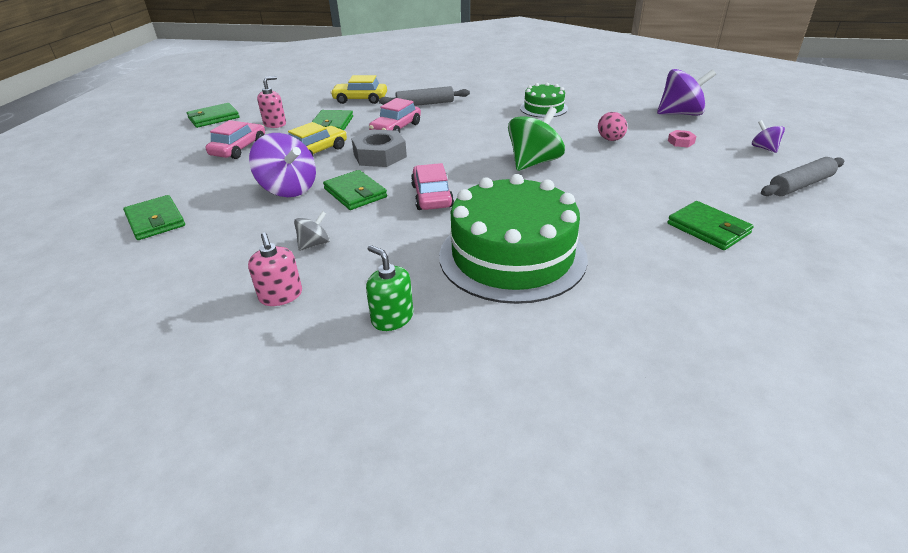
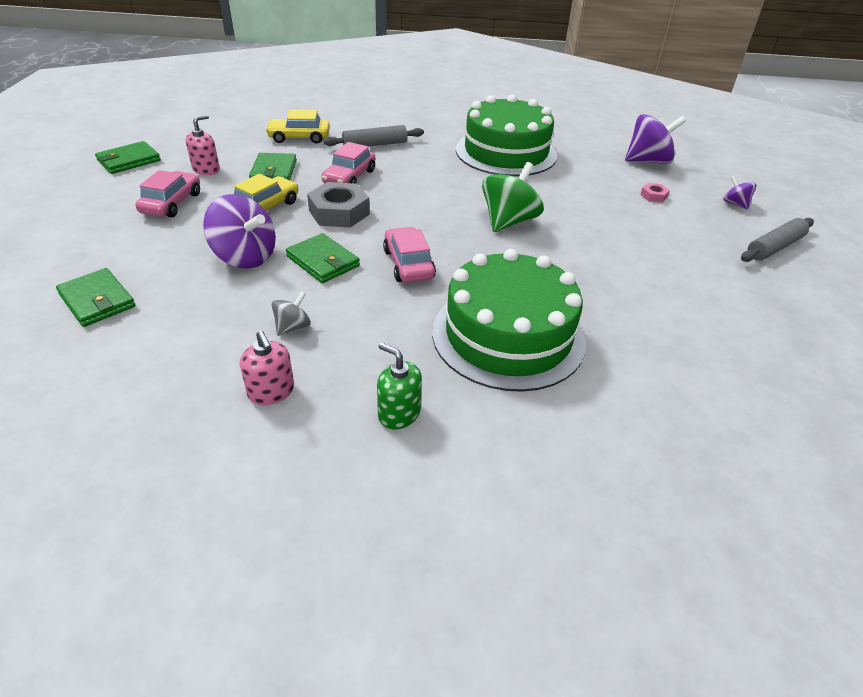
camera: 10 degrees left, 5 degrees up
green cake [520,82,568,118] -> green cake [456,95,557,176], size x1.98
pink egg [598,112,627,141] -> none
green wallet [667,201,754,250] -> none

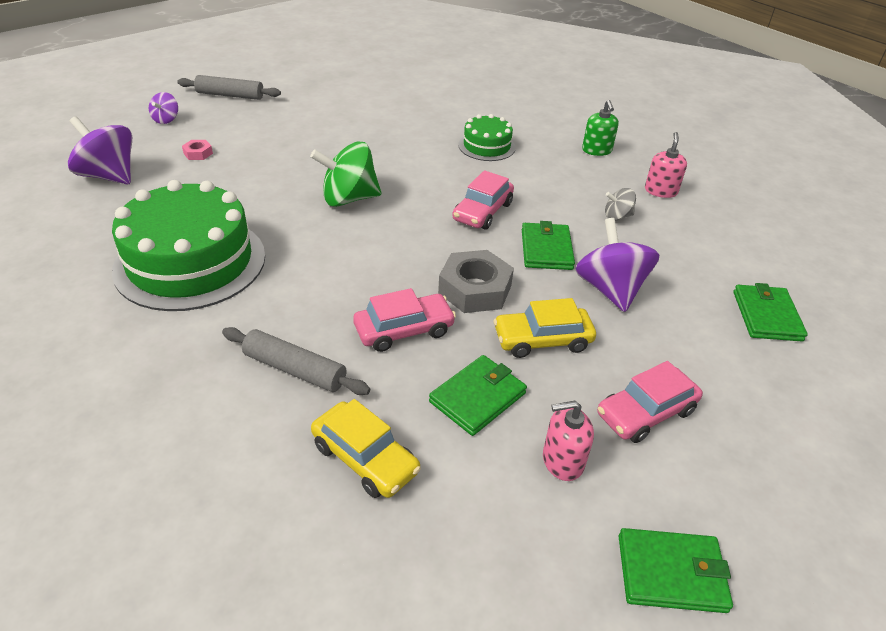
camera: 135 degrees left, 0 degrees up
green cake [432,249,586,392] -> green cake [458,114,516,161], size x0.51

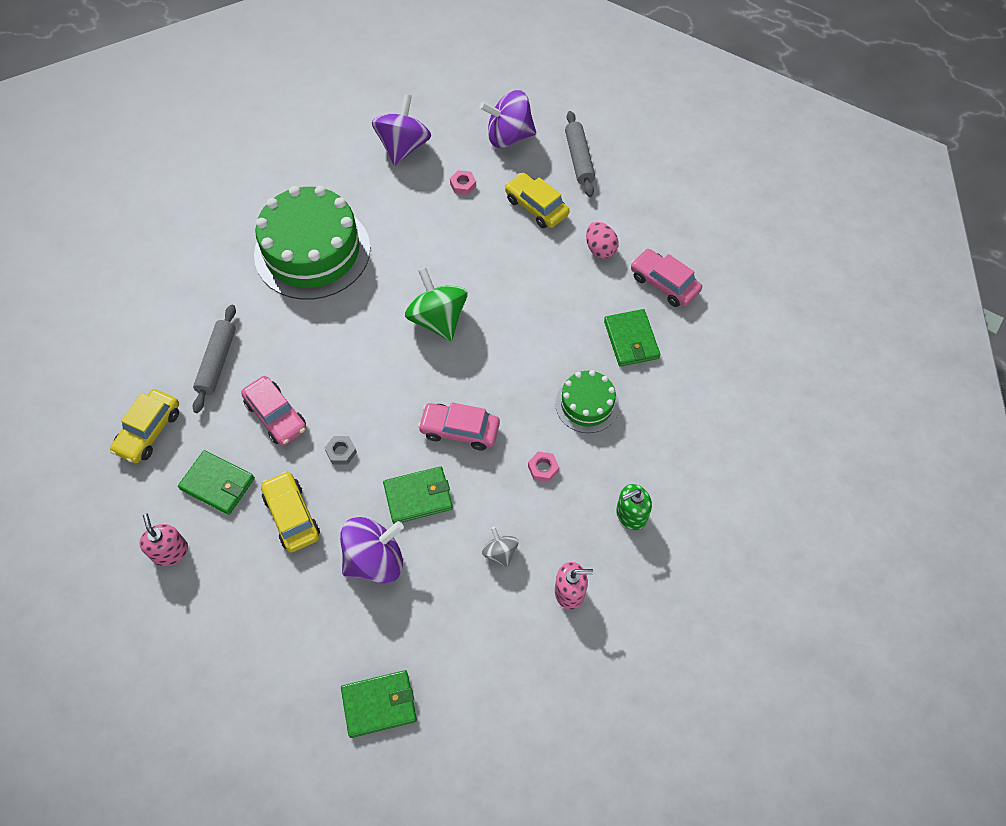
camera: 75 degrees right, 20 degrees up
purple spinning top [149,92,178,124] -> purple spinning top [480,90,536,148], size x1.96
grey nut [438,250,514,313] -> grey nut [325,436,357,465], size x0.47
pink car [597,361,703,443] -> pink car moved to [631,249,702,307]
green wallet [619,528,733,613] -> green wallet moved to [604,309,660,367]
none -> yellow car [505,173,570,228]
none -> pink nut [528,451,559,482]
none -> pink egg [586,222,619,259]

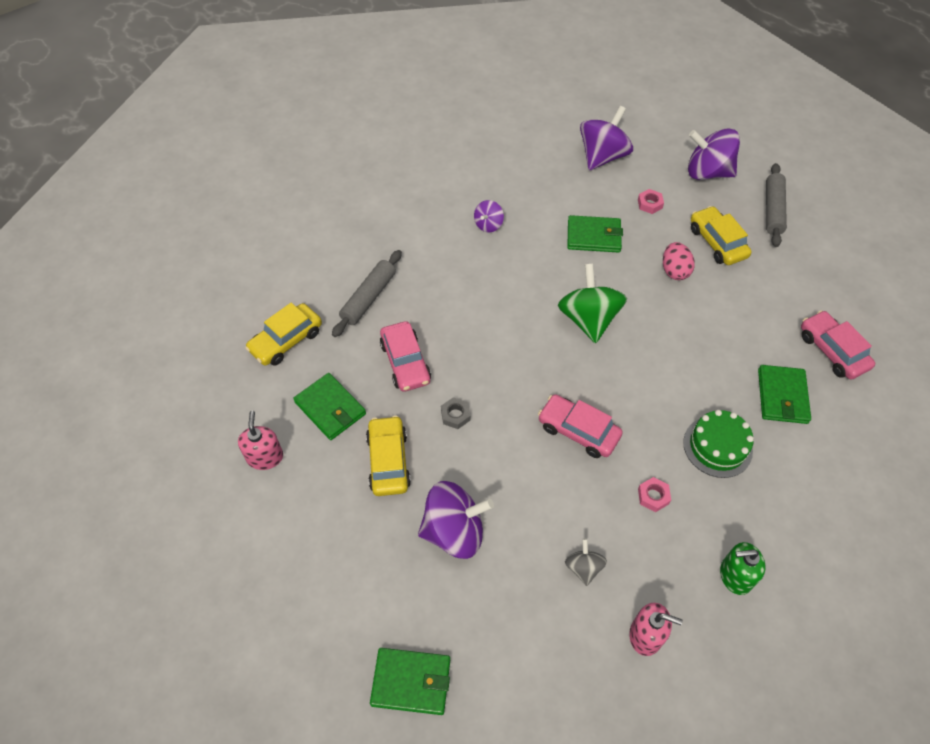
camera: 20 degrees right, 5 degrees down
green cake [254,186,370,300] -> purple spinning top [474,200,504,232]
green wallet [383,466,453,524] -> green wallet moved to [567,215,623,253]
pink egg [586,222,619,259] -> pink egg moved to [663,242,695,280]

